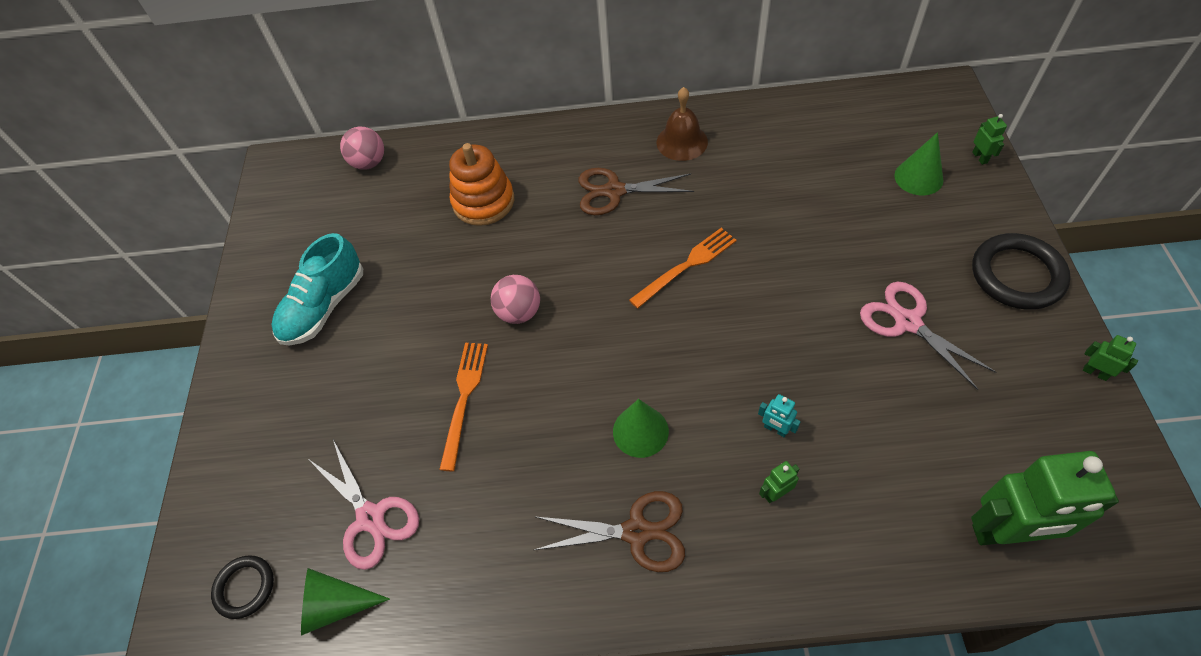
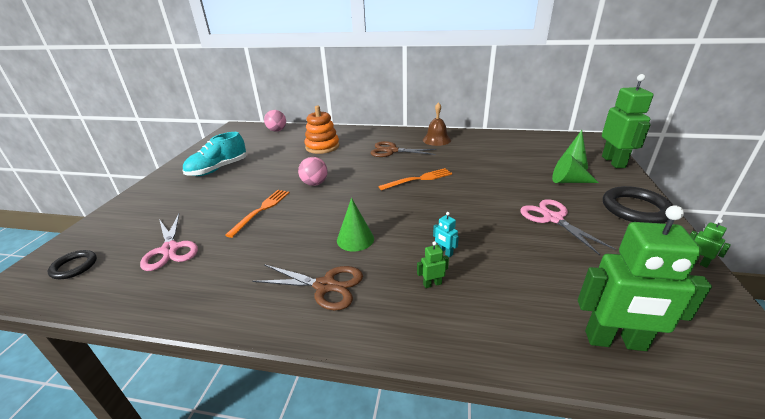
camera: 10 degrees right, 25 degrees down
green cone [301,568,390,636] -> green cone moved to [552,154,599,183]
green robot [972,114,1007,165] -> green robot [602,74,654,168], size x2.45

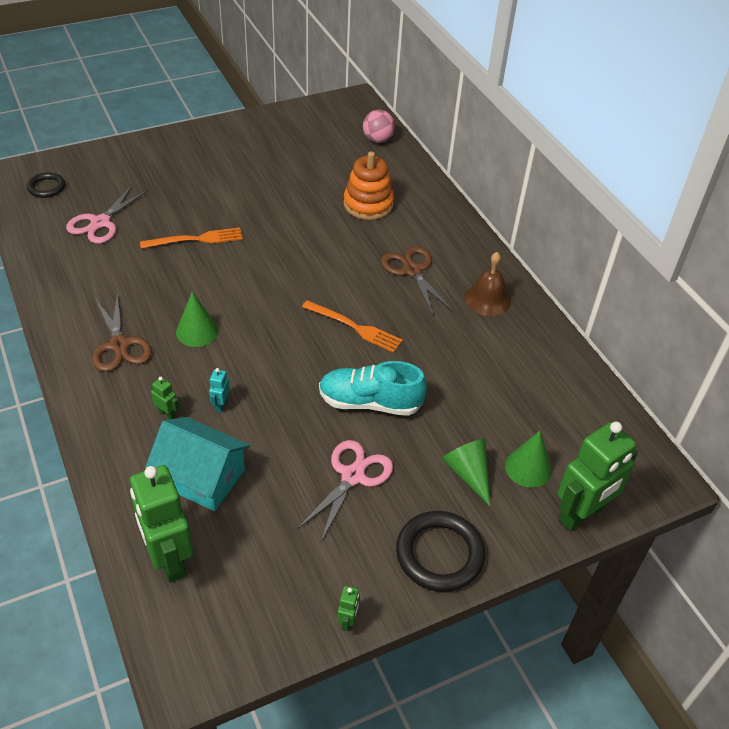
camera: 50 degrees right, 15 degrees up
turquoise shoe [183,132,246,176] -> turquoise shoe moved to [319,361,427,416]
pink ball [298,157,328,186] -> none
none -> turquoise house [145,417,250,511]

